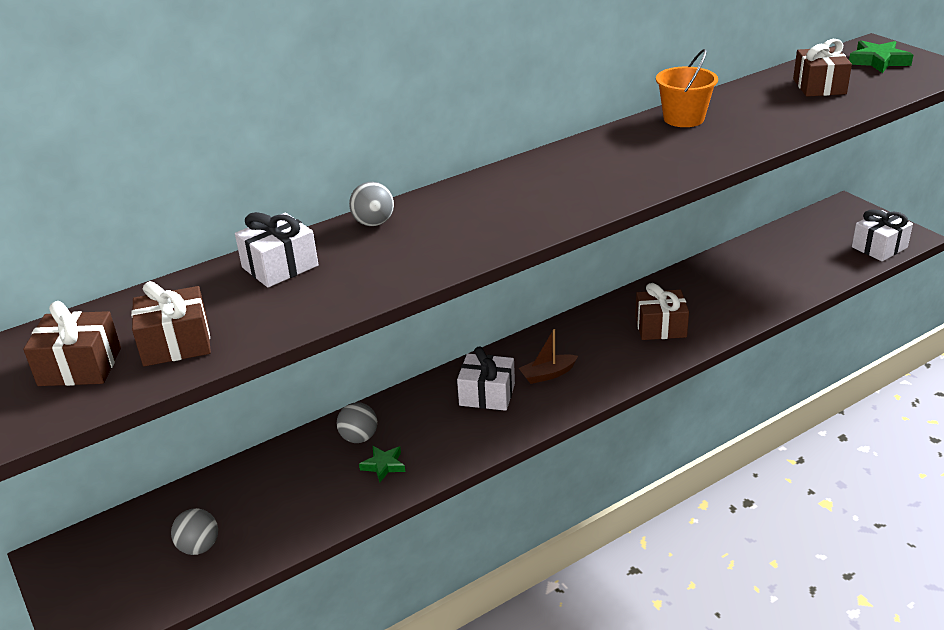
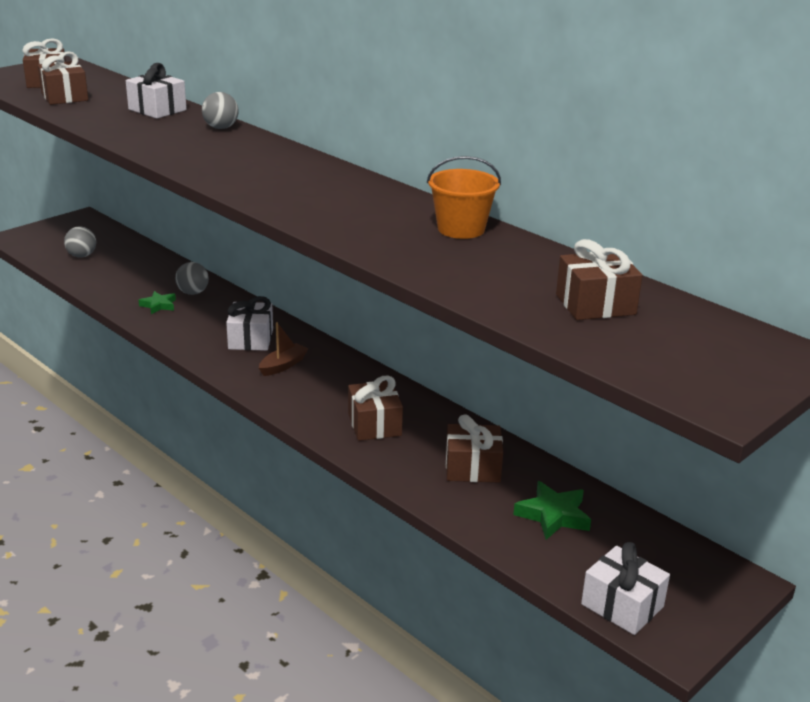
camera: 75 degrees right, 5 degrees down
brown boat [519,329,578,384] -> brown boat turned 75 degrees clockwise [259,322,308,376]
green star [849,41,913,73] -> green star moved to [513,481,591,540]
none -> brown gift [446,414,503,482]

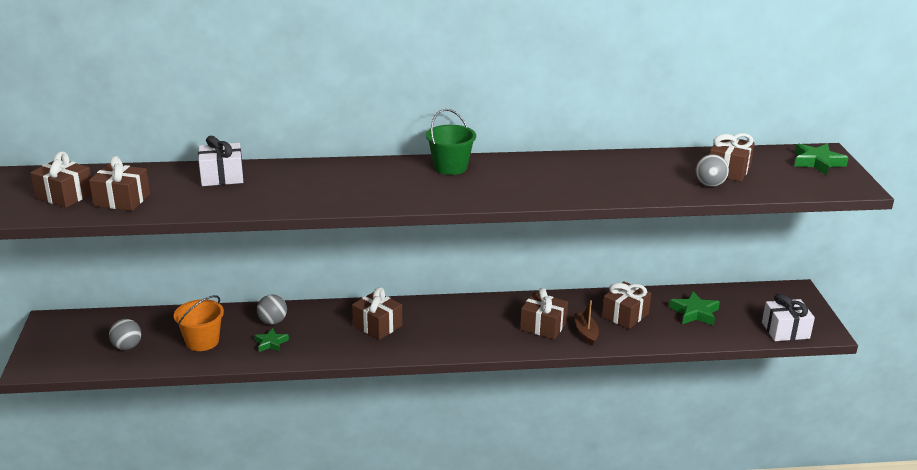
camera: 50 degrees left, 0 degrees up
grey ball [202,92,239,129] -> grey ball moved to [696,154,729,187]
white gift [226,296,273,351] -> brown gift [352,287,402,340]
brown boat [259,322,308,376] -> brown boat moved to [574,300,599,346]
orange bucket [427,156,501,239] -> orange bucket moved to [174,295,224,351]
none -> green bucket [426,109,476,175]
none -> green star [794,144,849,175]

